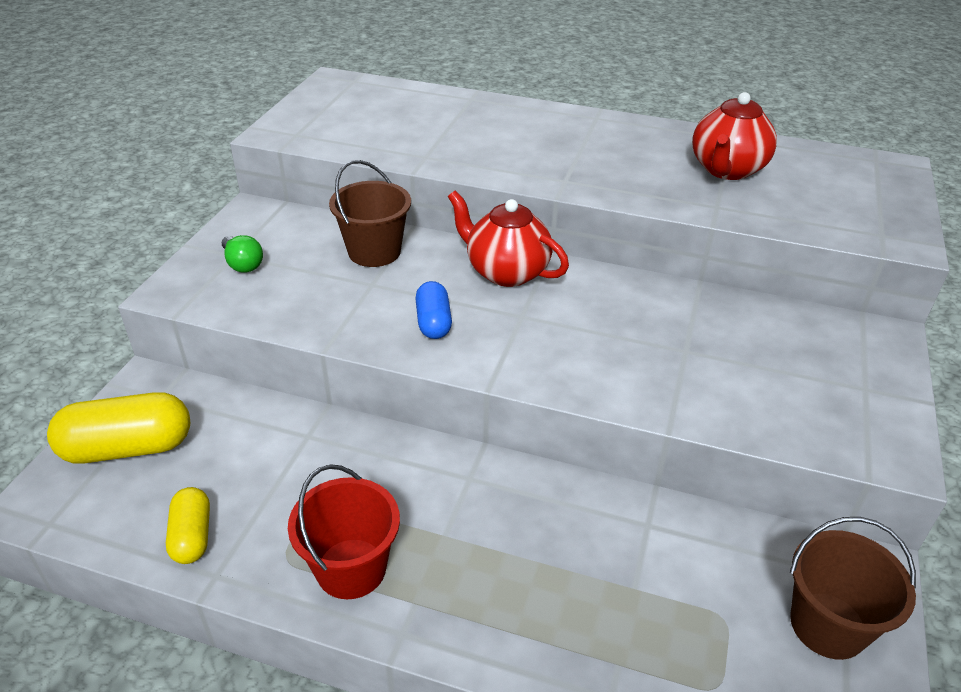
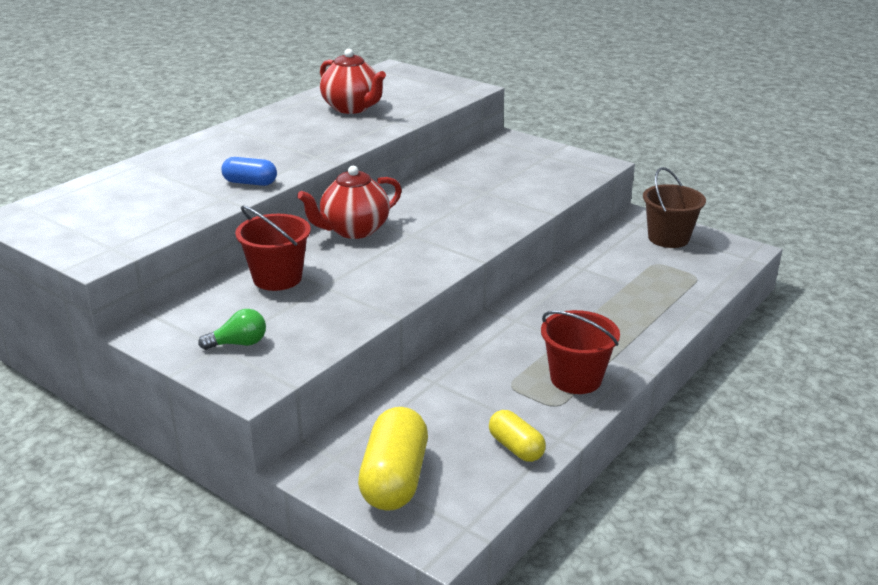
camera: 70 degrees left, 10 degrees down
yellow capsule [166,487,210,564] -> yellow capsule turned 45 degrees clockwise [489,410,546,462]
brown bucket [329,160,411,267] -> red bucket [235,205,311,291]
blue capsule [415,281,452,339] -> blue capsule moved to [221,157,277,186]

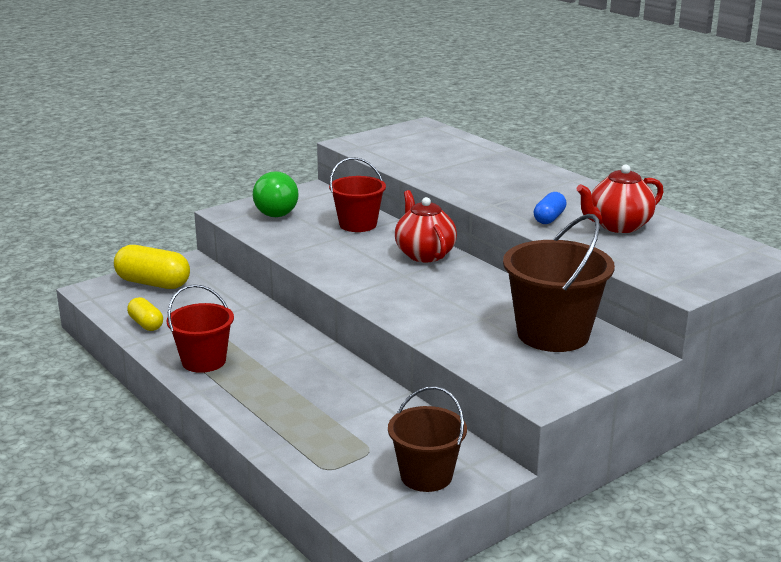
camera: 105 degrees right, 5 degrees down
green light bulb [198,309,266,350] -> green light bulb [253,171,299,217], size x1.81
blue capsule [221,157,277,186] -> blue capsule moved to [534,192,567,224]
yellow capsule [489,410,546,462] -> yellow capsule turned 75 degrees clockwise [127,297,163,331]
none -> brown bucket [503,214,615,352]

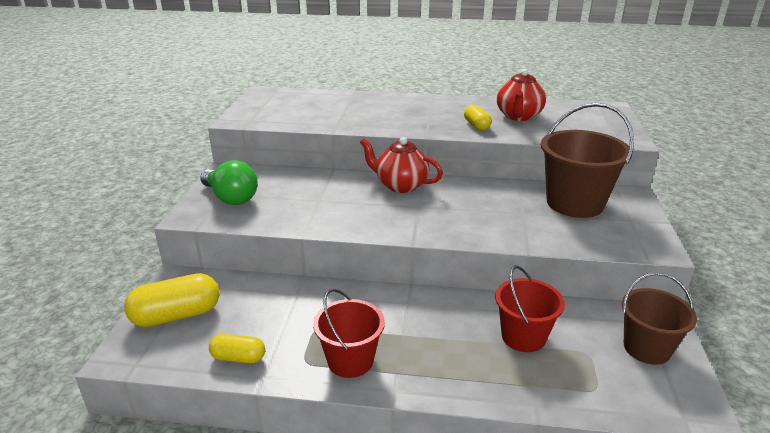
camera: 45 degrees left, 5 degrees up
red bucket [329,157,386,232] -> red bucket moved to [495,266,565,352]
blue capsule [534,192,567,224] -> yellow capsule [464,105,492,130]

